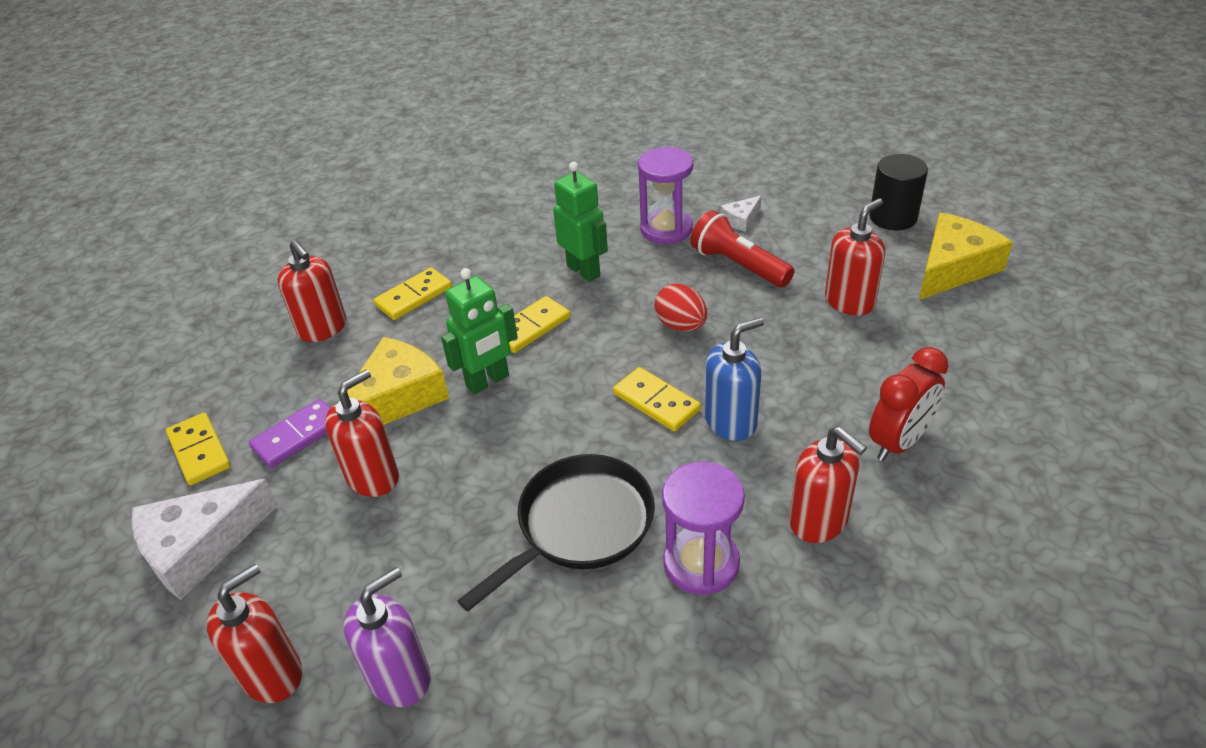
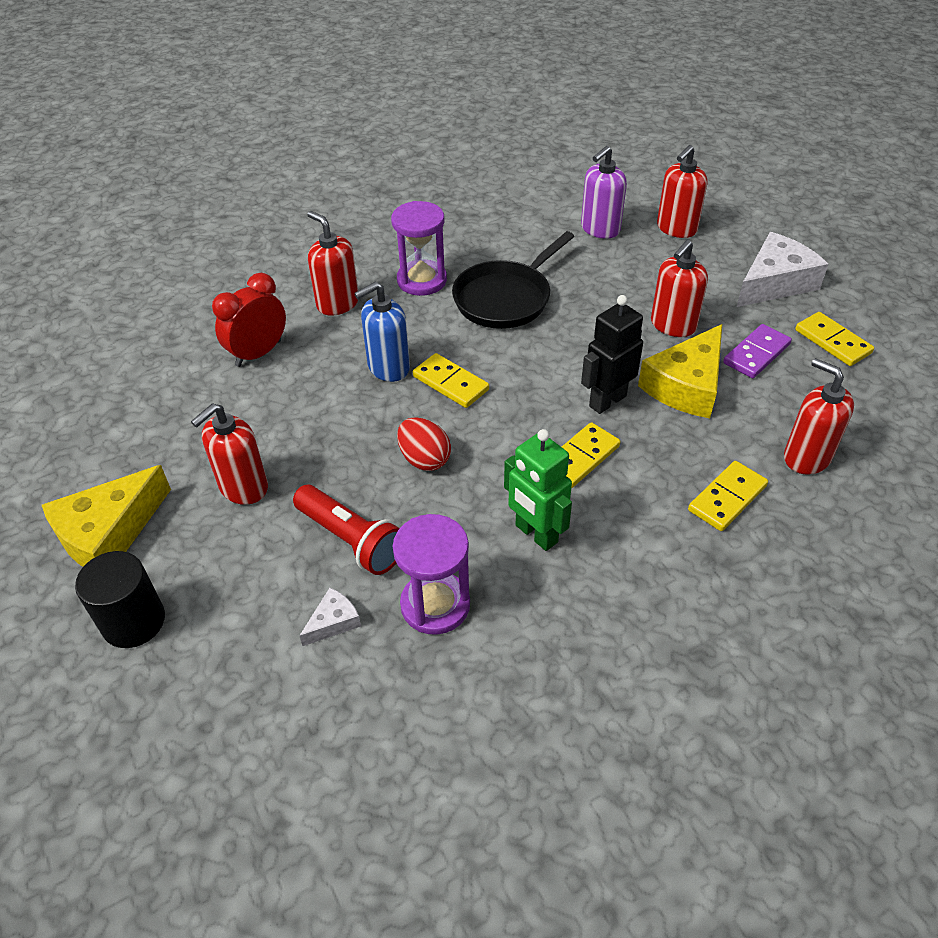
camera: 175 degrees right, 5 degrees up
green robot [441,268,518,395] -> black robot [581,295,643,414]

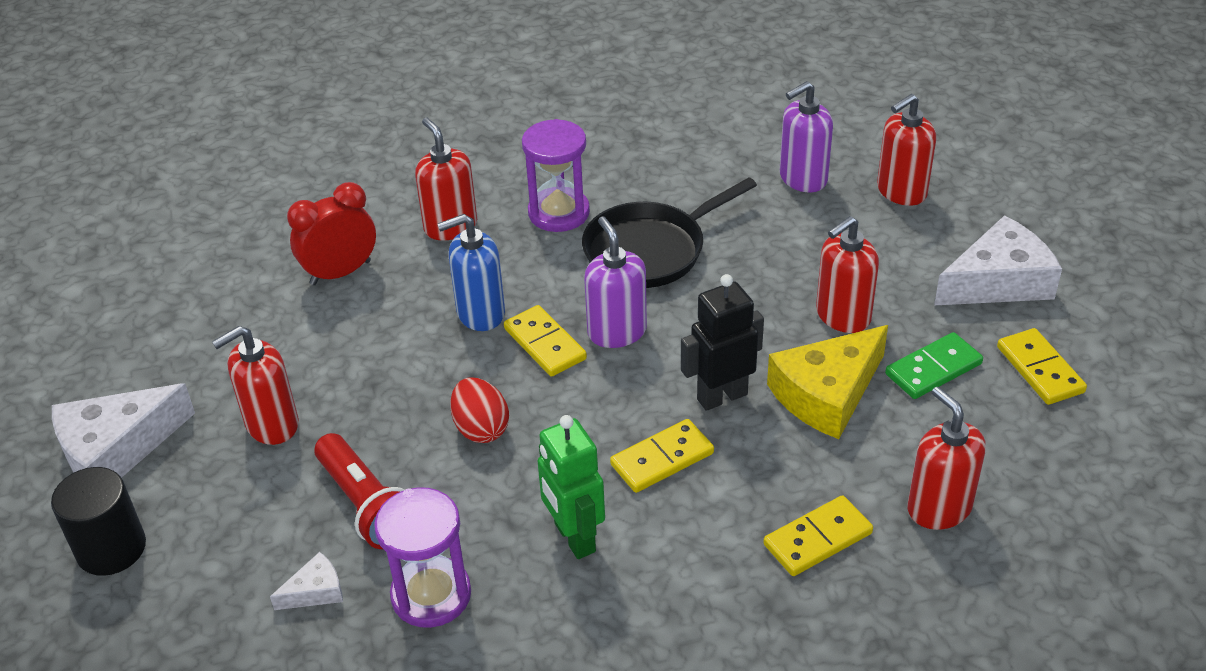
camera: 15 degrees right, 5 degrees down
yellow cheese [42,465,171,567] -> white cheese [52,383,195,478]
purple domino [723,324,792,378] -> green domino [885,332,983,399]
none -> purple soap dispenser [584,216,647,348]

